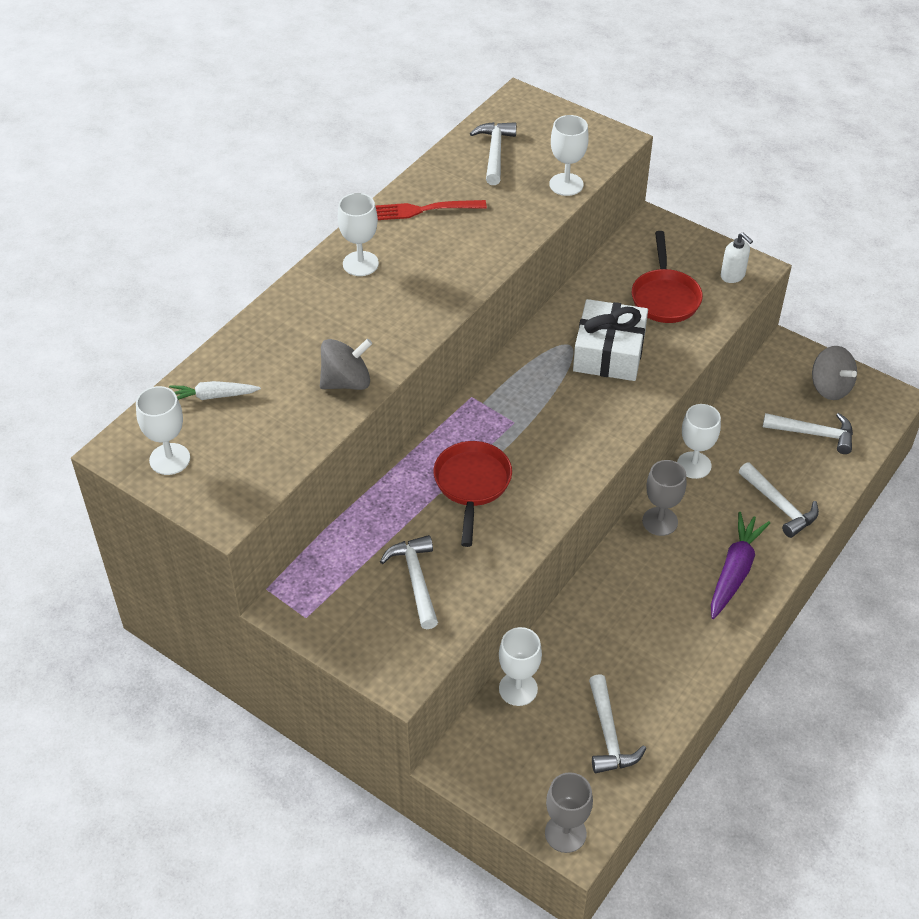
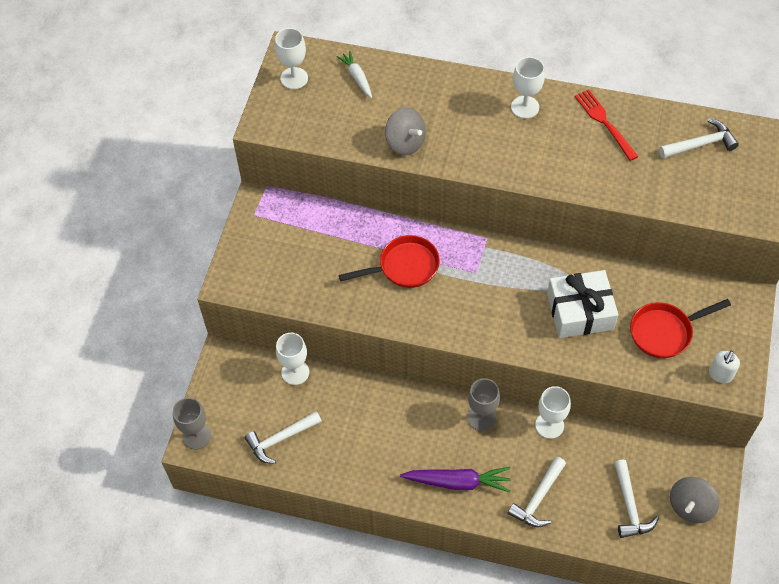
camera: 70 degrees right, 10 degrees up
white hammer [380,535,438,629] -> none
white goblet [549,115,589,196] -> none

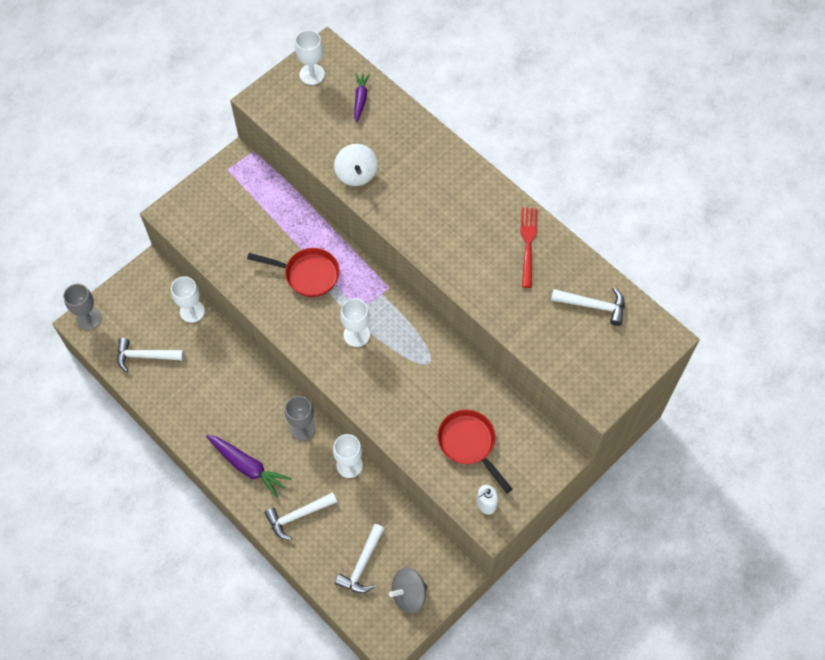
camera: 30 degrees right, 5 degrees up
white carrot [336,51,372,98] -> purple carrot [354,73,370,123]
grey spinning top [385,108,426,155] -> white spinning top [334,144,378,186]
white goblet [511,57,545,119] -> white goblet moved to [340,298,370,347]
white gift [547,270,618,338] -> none
red pan [630,299,731,358] -> red pan turned 45 degrees clockwise [438,410,512,493]

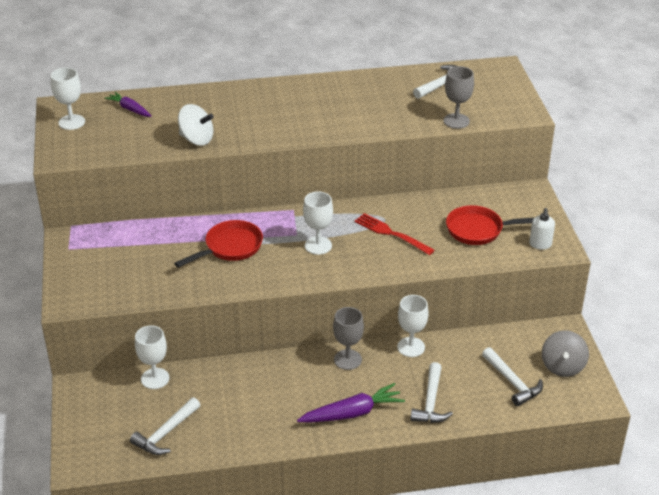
camera: 55 degrees left, 25 degrees down
grey goblet [63,284,101,330] -> grey goblet moved to [443,66,474,129]
red fork [521,208,538,288] -> red fork moved to [355,213,435,255]

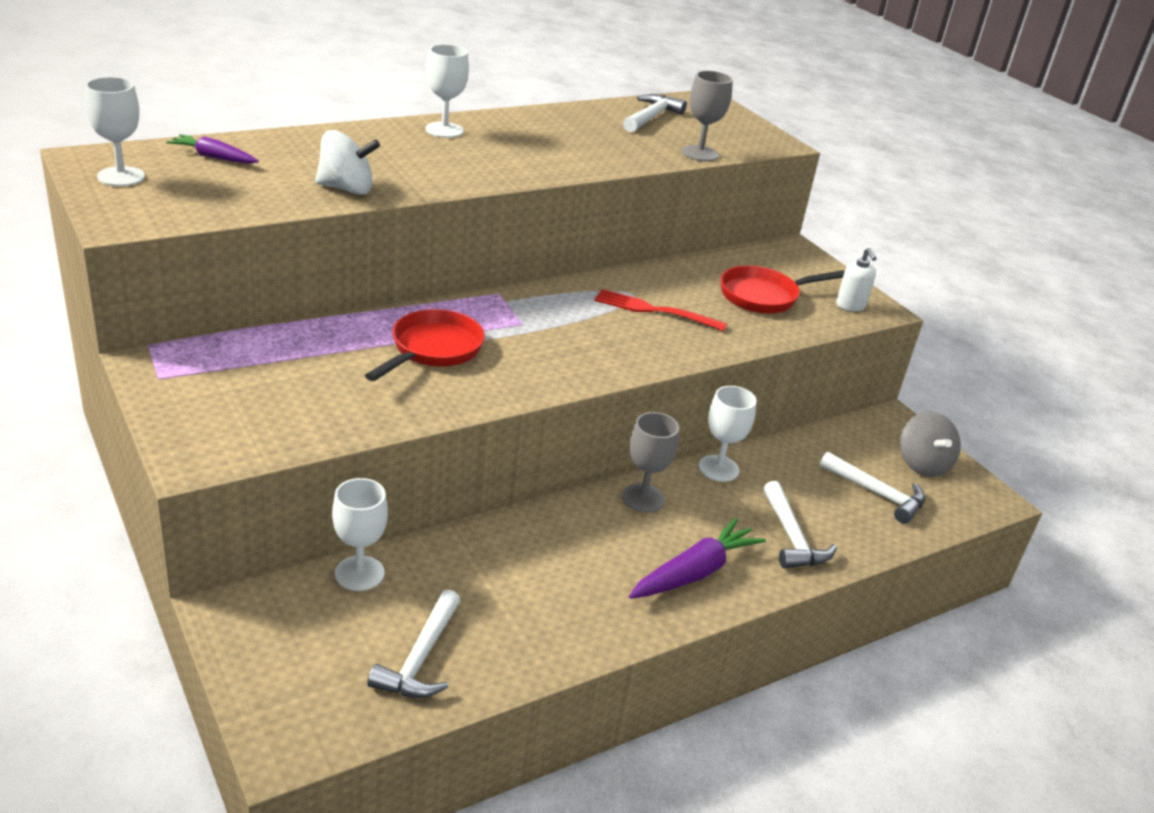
camera: 25 degrees left, 5 degrees down
white goblet [303,191,333,255] -> white goblet moved to [426,44,469,138]

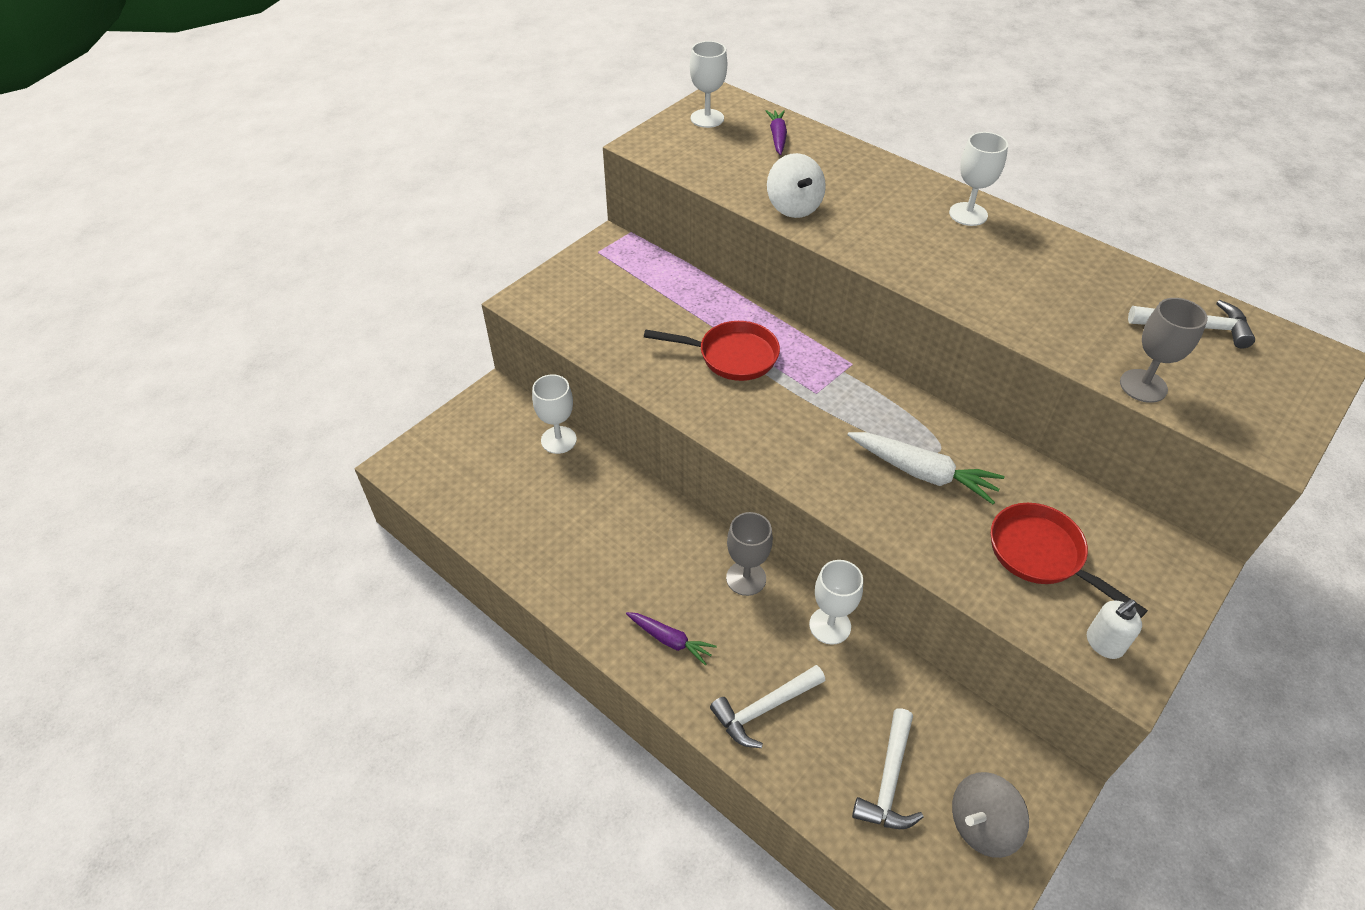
camera: 75 degrees right, 15 degrees up
white hammer [367,590,461,698] -> none
red fork [594,289,727,331] -> white carrot [847,432,1004,504]
purple carrot [629,518,766,599] -> purple carrot [626,612,717,665], size x0.62

